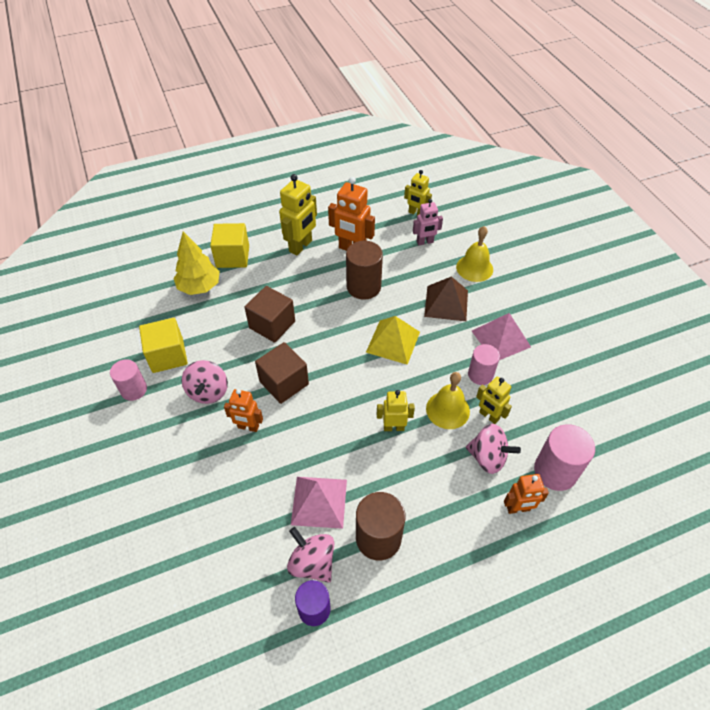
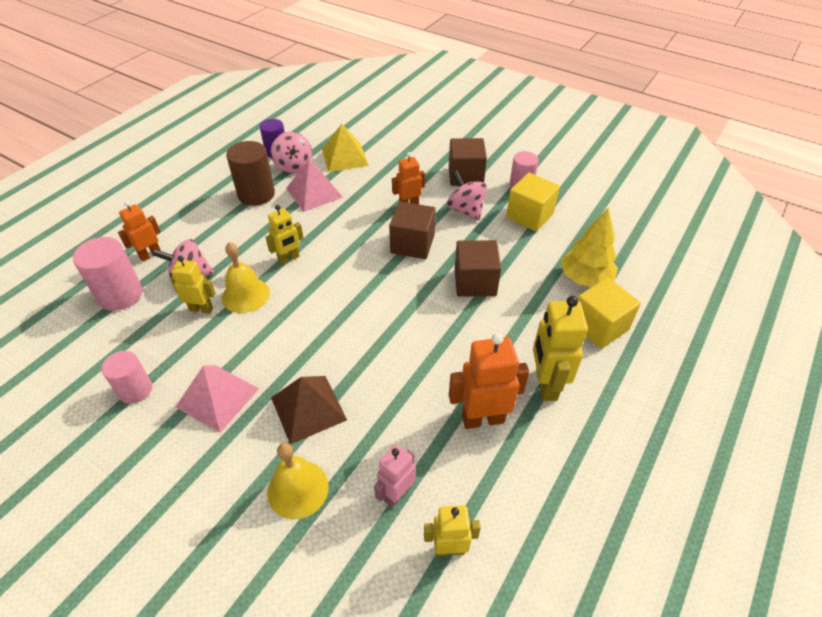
camera: 145 degrees right, 5 degrees down
pink spinning top [287,527,335,583] -> pink spinning top turned 60 degrees clockwise [271,132,312,174]
brown cylinder [346,241,383,300] -> none
yellow pyramid [366,316,420,365] -> yellow pyramid moved to [322,124,369,172]
pink cylinder [468,344,500,385] -> pink cylinder moved to [101,351,152,404]
none -> brown cube [449,138,487,186]

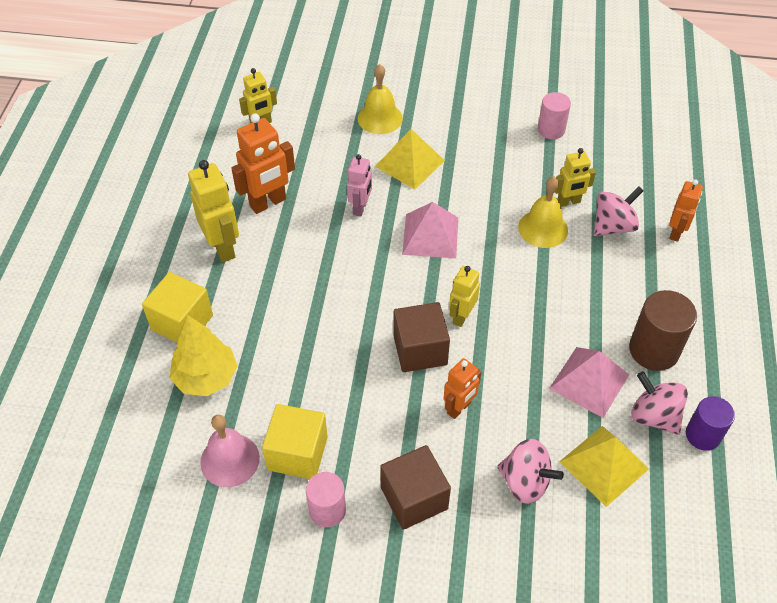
camera: 155 degrees right, 5 degrees up
pink cylinder [73,237,143,311] -> none
pink pyramid [176,365,259,433] -> pink pyramid moved to [402,202,458,258]
yellow robot [266,205,304,265] -> yellow robot moved to [449,266,480,327]
brown pyramid [271,376,347,445] -> yellow pyramid [375,129,445,189]
pink robot [374,444,415,508] -> pink robot moved to [347,154,372,217]
pink spinning top [447,171,487,221] -> pink spinning top moved to [497,439,564,504]
brown cube [455,240,501,296] -> none
none -> pink bell [200,415,260,487]

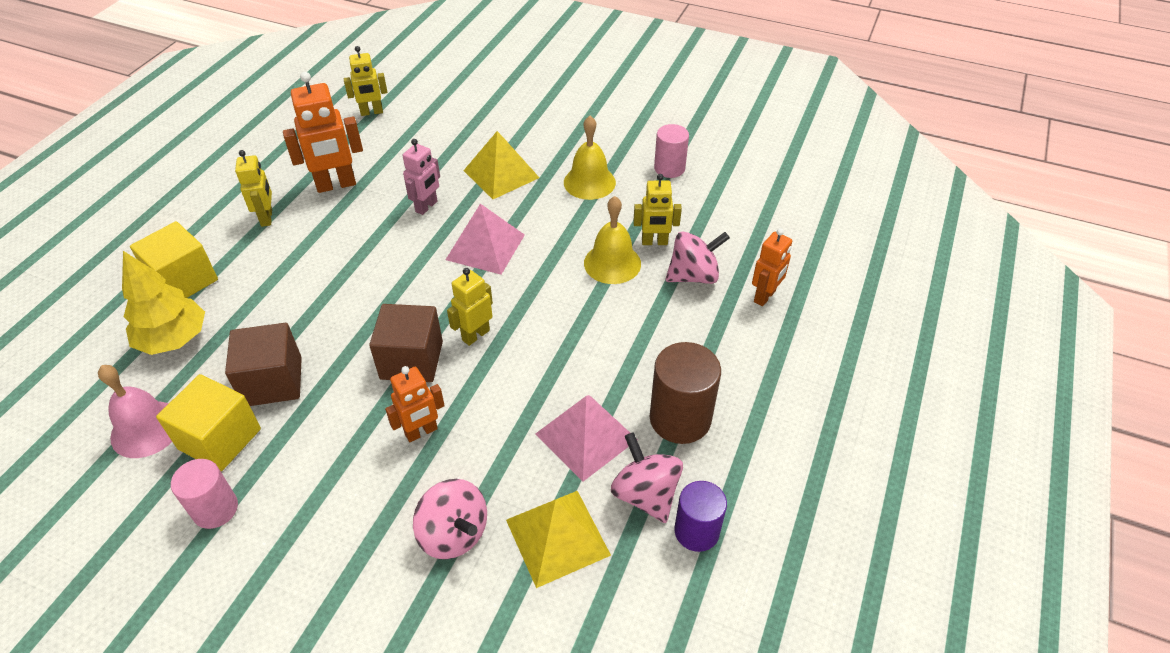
camera: 15 degrees right, 5 degrees down
yellow robot [188,160,239,263] -> yellow robot [235,150,272,227], size x0.63
yellow bell [358,64,403,134] -> yellow bell moved to [564,116,616,200]
brown cube [380,445,451,530] -> brown cube moved to [225,323,302,406]

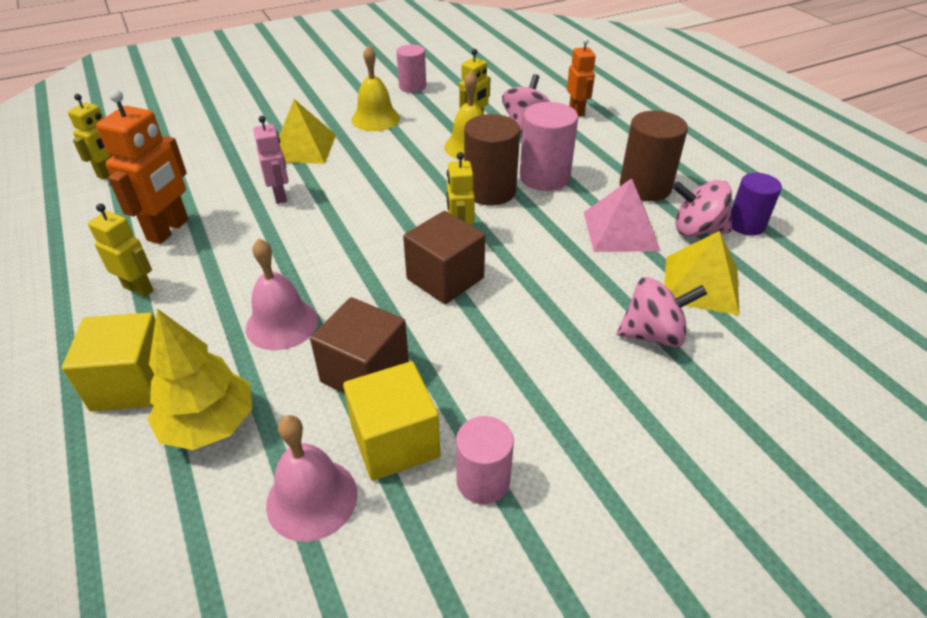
camera: 50 degrees left, 5 degrees down
orange robot [385,366,445,442] -> none
pink pyramid [446,204,525,275] -> none
none -> pink bell [246,238,318,350]
none -> brown cylinder [464,114,520,206]
none -> pink cylinder [520,102,578,191]

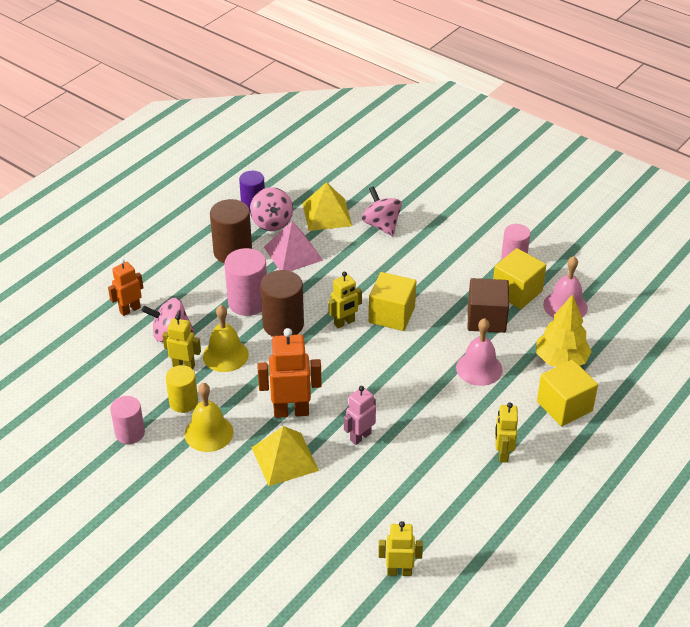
camera: 115 degrees left, 0 degrees up
orange robot [96,89,188,244] -> orange robot moved to [257,328,322,418]
brown cube [403,211,485,304] -> yellow cube [369,272,416,331]
none -> yellow cylinder [166,365,198,413]

